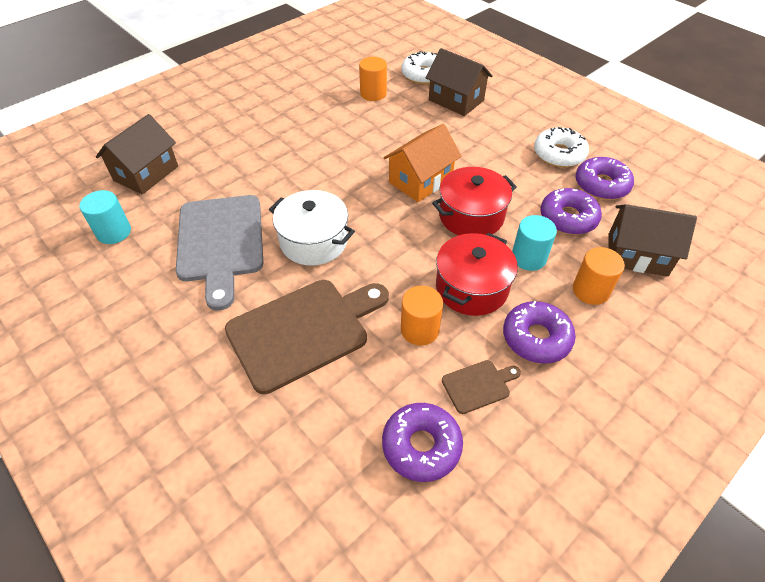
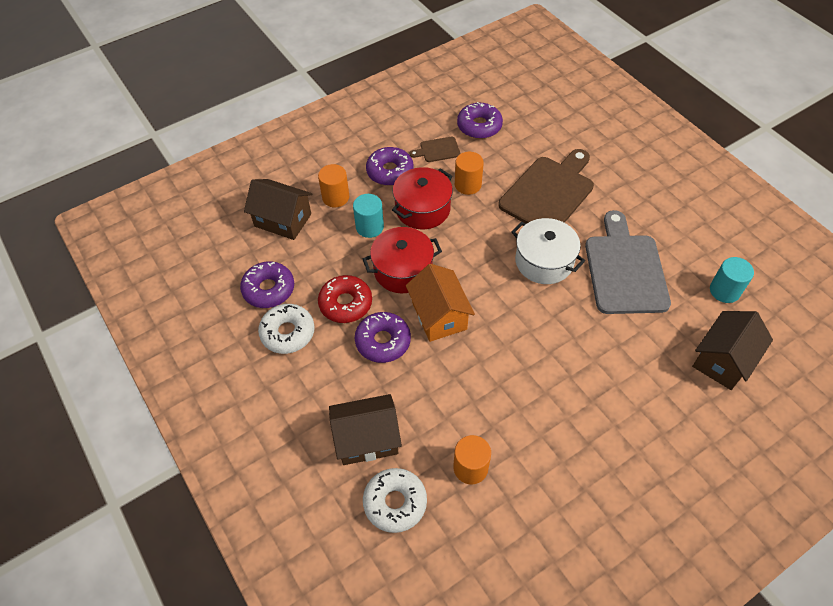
camera: 170 degrees left, 5 degrees up
brown cutting board [225,280,389,394] -> brown cutting board turned 150 degrees clockwise [498,149,594,224]
orange house [383,124,462,202] -> orange house turned 75 degrees counterclockwise [406,264,475,342]
brown house [426,48,493,116] -> brown house turned 60 degrees counterclockwise [329,394,402,465]
purple donut [540,188,602,235] -> purple donut moved to [355,312,411,363]
none -> red donut [318,275,372,323]

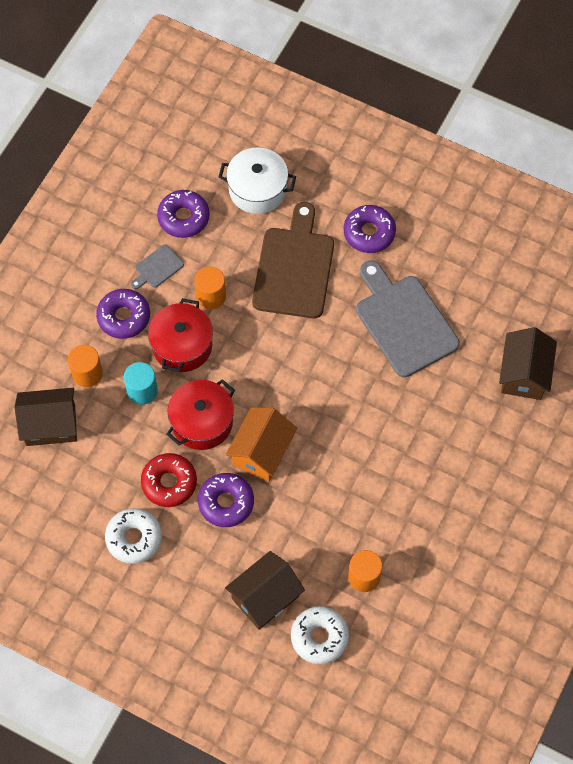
camera: 30 degrees left, 10 degrees up
purple donut [240,261,294,308] -> purple donut moved to [344,205,396,253]
orange house [406,264,475,342] -> orange house turned 75 degrees clockwise [226,407,298,482]
brown cutting board [410,137,460,162] -> grey cutting board [131,245,184,289]
white pot [511,218,585,284] -> white pot moved to [219,147,296,214]
turquoise cylinder [710,257,754,303] -> none

